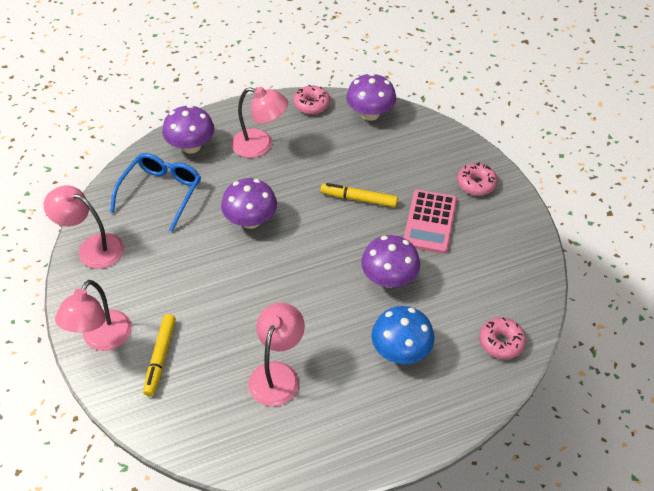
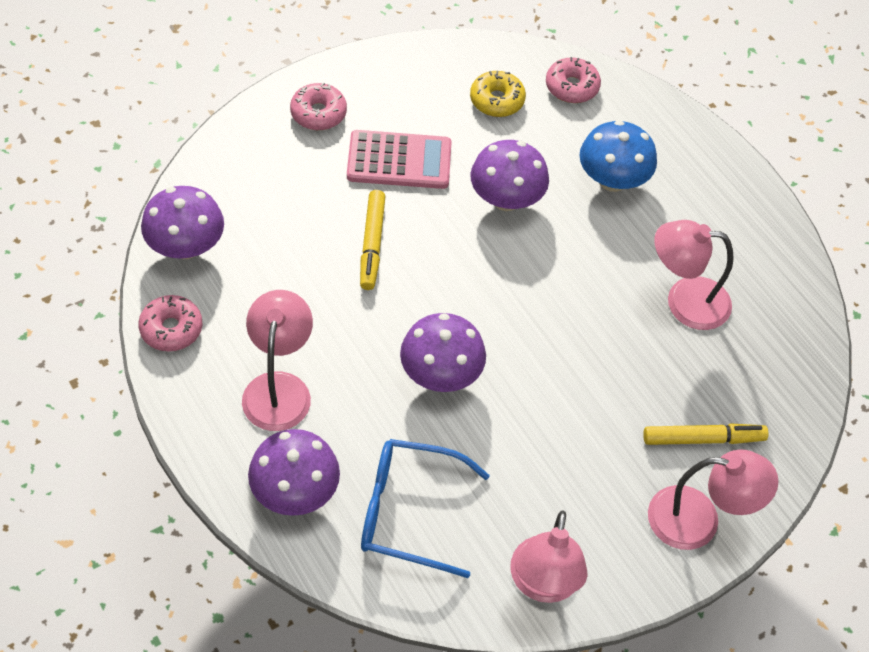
camera: 105 degrees left, 5 degrees up
none -> yellow donut [470,71,526,117]

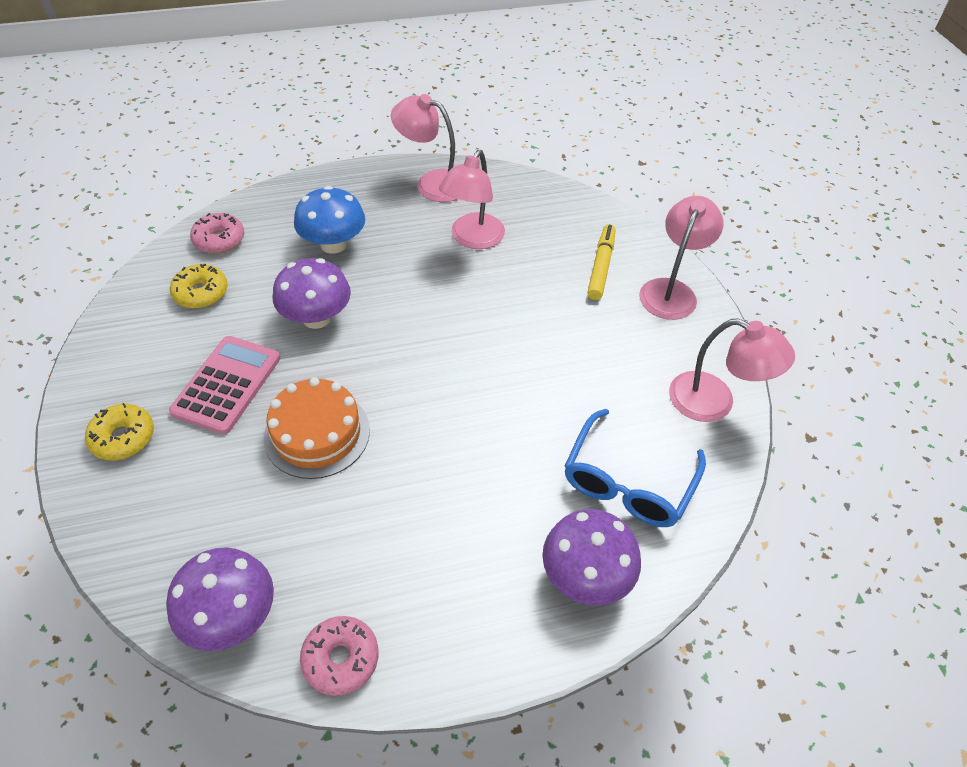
camera: 70 degrees left, 5 degrees down
pink lamp [242,290,313,431] -> pink lamp moved to [391,94,457,202]
pink donut [290,82,347,130] -> yellow donut [85,403,154,460]
yellow marker [360,190,386,290] -> orange cake [263,377,370,479]
purple mushroom [400,313,486,392] -> none

